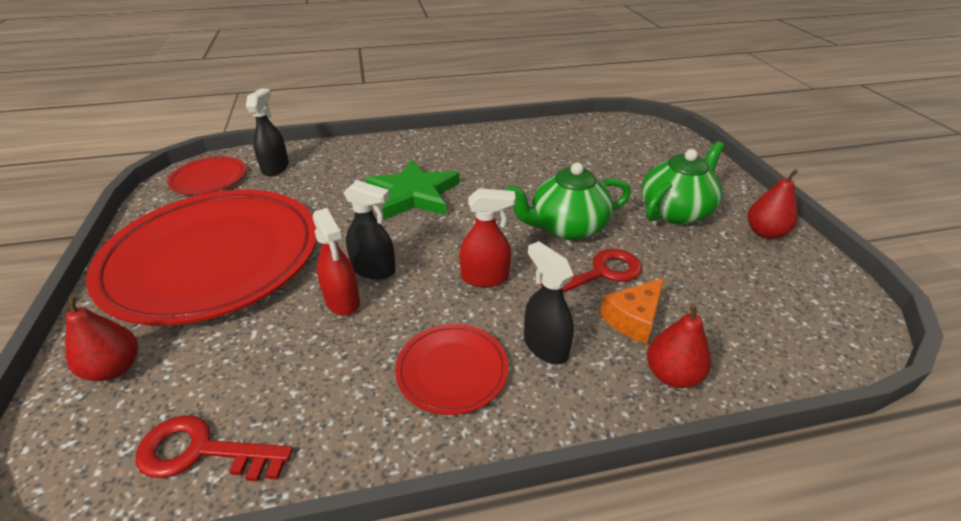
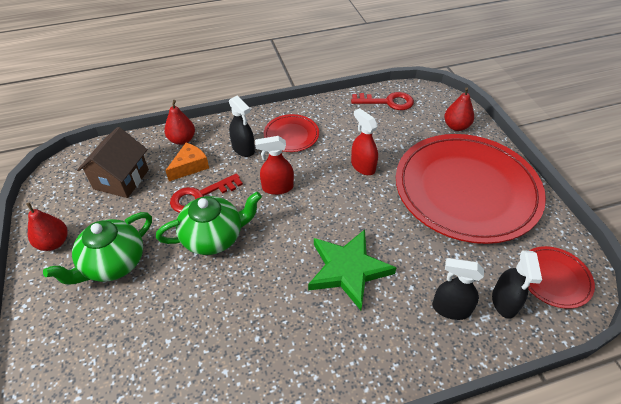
camera: 175 degrees right, 10 degrees up
black spray bottle [344,180,396,280] -> black spray bottle moved to [432,258,484,320]
none -> brown house [77,127,149,198]

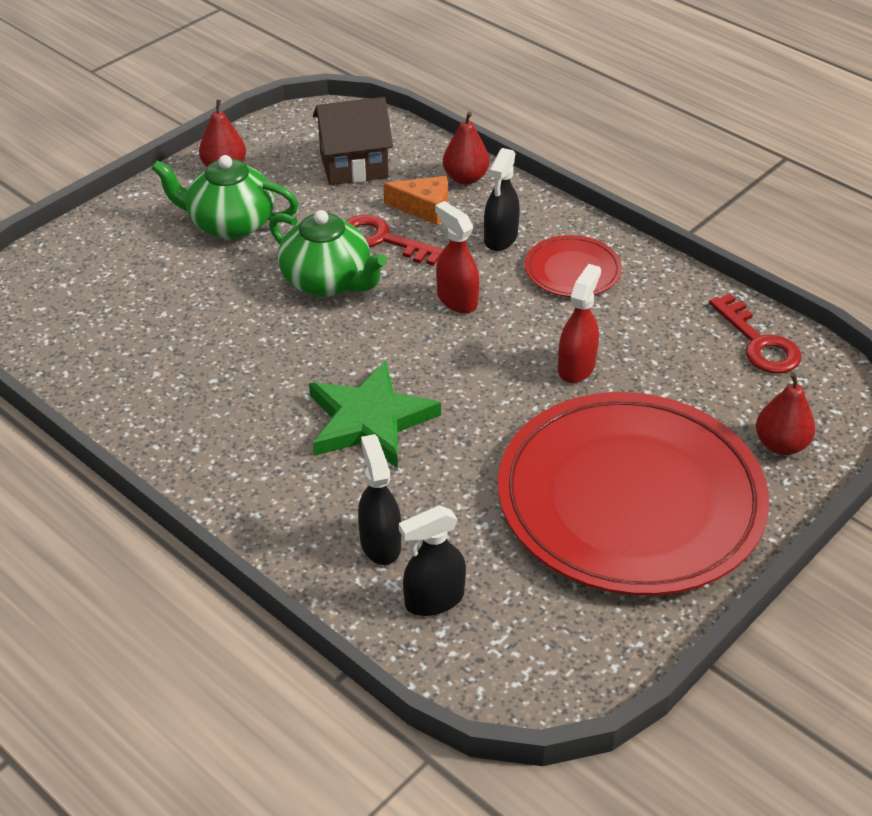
camera: 60 degrees right, 5 degrees down
red plate [528,246,595,309] -> none

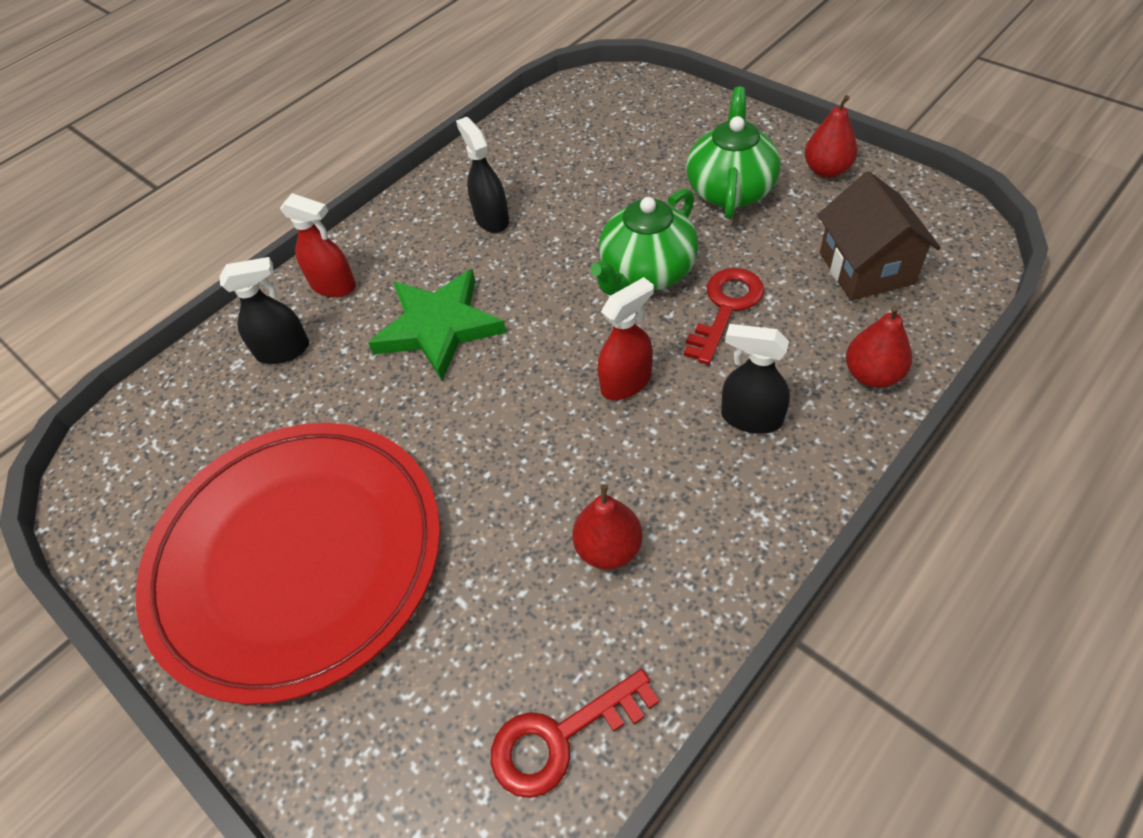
camera: 95 degrees right, 10 degrees up
orange cheese [383,176,448,225] -> none
black spray bottle [399,505,466,616] -> black spray bottle moved to [456,117,509,233]
red plate [525,235,622,297] -> none
red spray bottle [558,264,601,383] -> red spray bottle moved to [280,193,356,297]
red pear [756,373,815,455] -> red pear moved to [572,484,643,570]

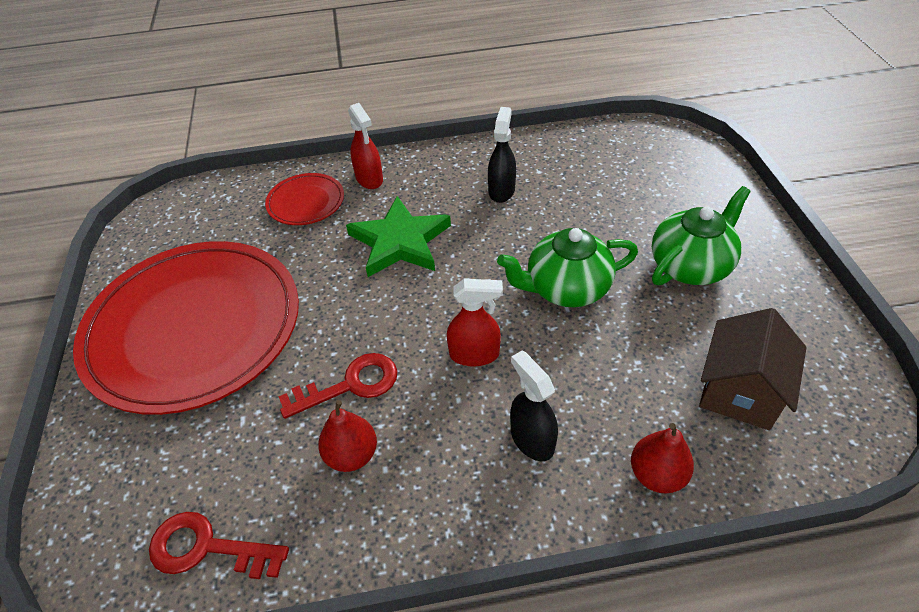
camera: 35 degrees right, 5 degrees down
black spray bottle [220,257,309,364] -> red plate [265,173,344,225]
red key [684,268,764,365] -> red key moved to [278,353,398,419]
red pear [804,95,858,178] -> none

